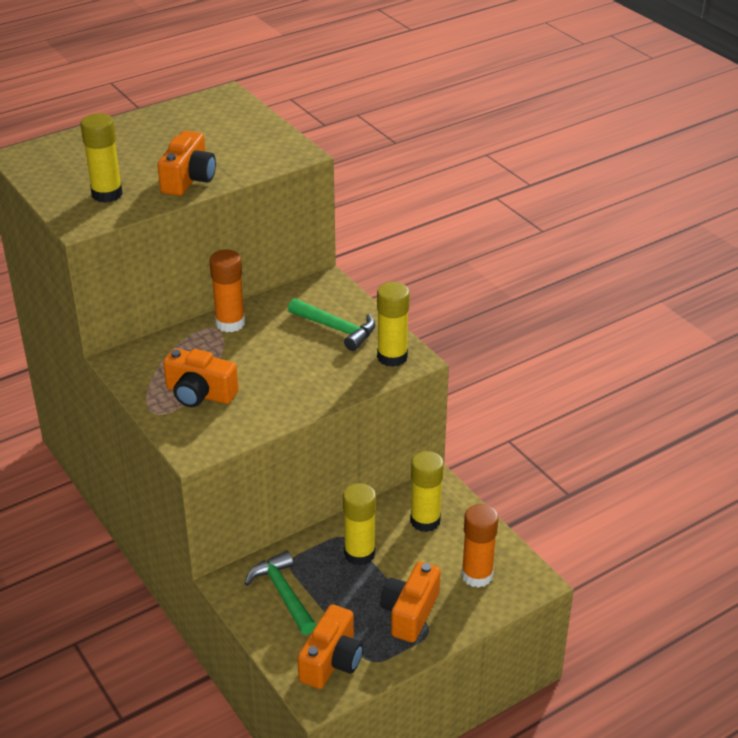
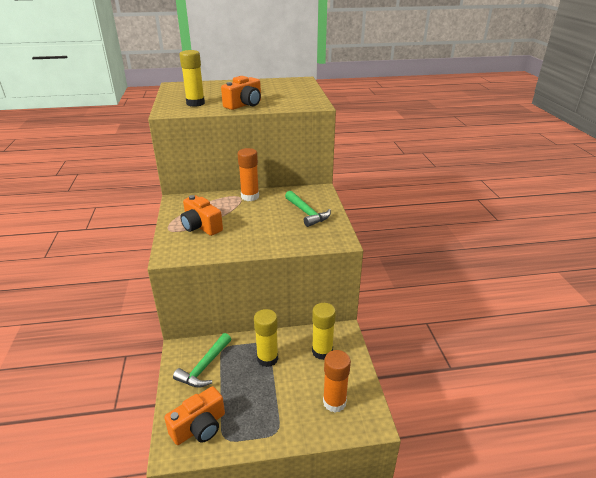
camera: 25 degrees right, 5 degrees down
green hammer [245,551,316,635] -> green hammer turned 150 degrees counterclockwise [173,333,231,388]
yellow glue stick [377,282,410,367] -> none
orange camera [380,562,441,642] -> none

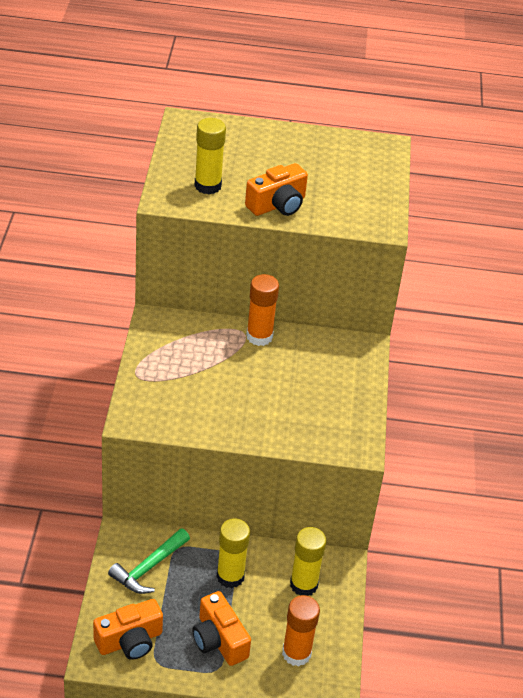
camera: 10 degrees right, 10 degrees up
orange camera [180,195,223,236] -> orange camera moved to [193,591,251,666]
green hammer [285,191,331,227] -> none

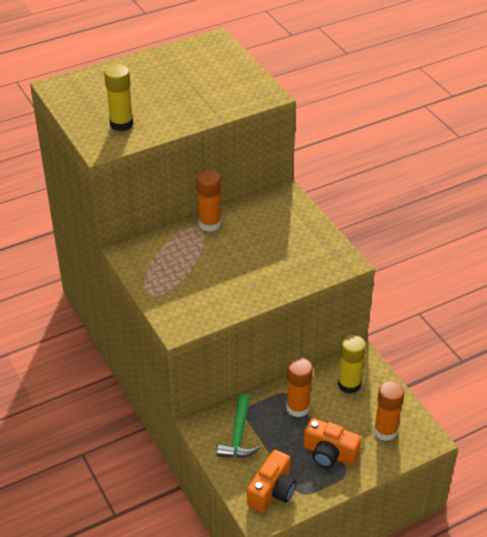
camera: 30 degrees left, 0 degrees up
yellow glue stick [217,518,250,588] -> orange glue stick [286,358,313,417]
orange camera [245,163,308,216] -> none

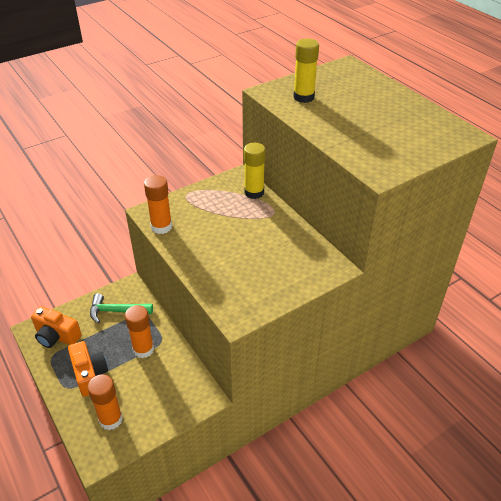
camera: 85 degrees right, 0 degrees up
orange glue stick [197,170,221,232] -> orange glue stick moved to [144,175,172,234]
orange camera [304,418,362,468] -> orange camera turned 135 degrees clockwise [68,341,108,397]
yellow glue stick [338,335,366,394] -> yellow glue stick moved to [244,143,265,199]

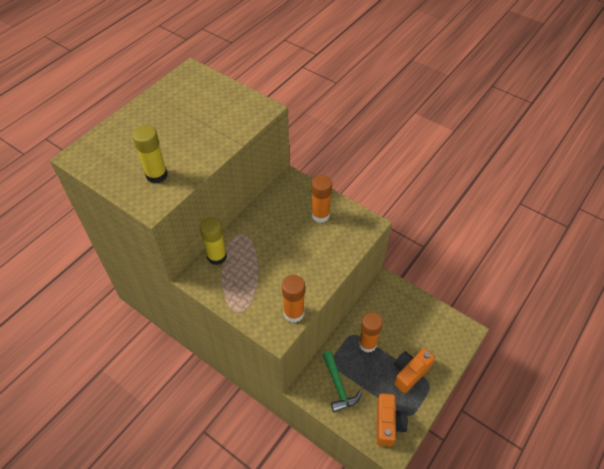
camera: 110 degrees left, 10 degrees up
orange glue stick [87,375,123,430] -> orange glue stick moved to [311,175,332,223]

